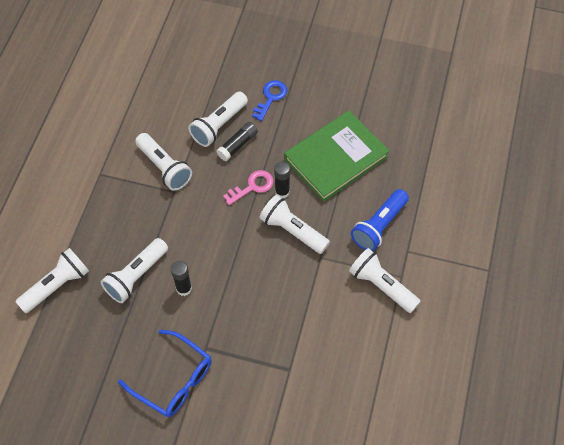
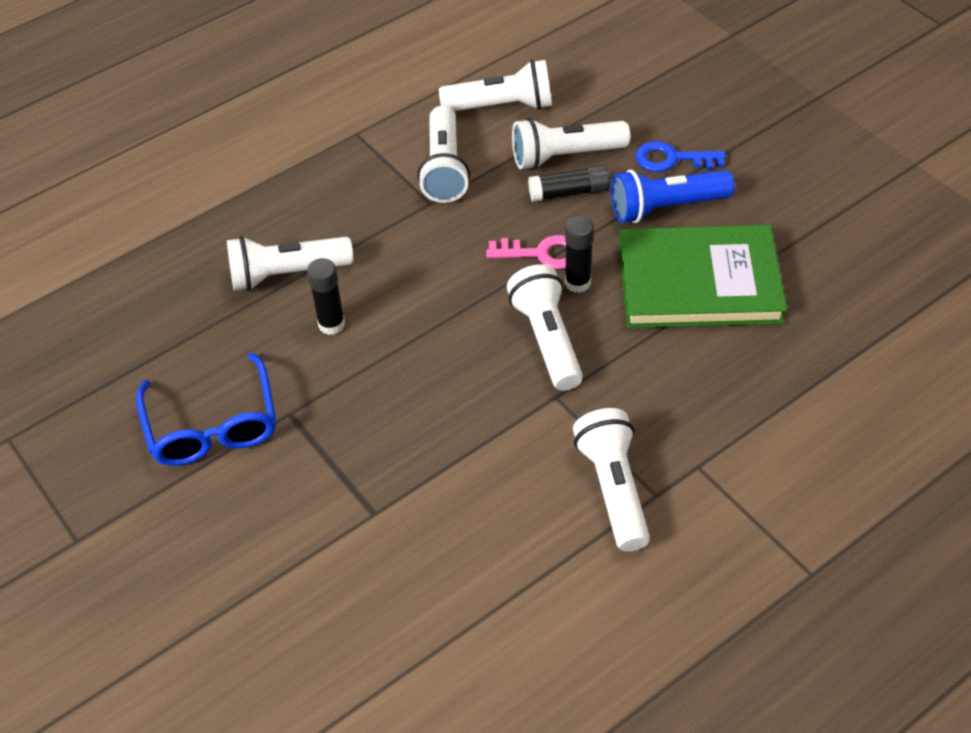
camera: 40 degrees right, 10 degrees down
white flashlight [15,248,89,313] -> white flashlight moved to [439,60,552,111]
blue key [252,80,287,121] -> blue key turned 150 degrees counterclockwise [635,141,726,172]
blue flashlight [351,189,409,251] -> blue flashlight moved to [611,169,734,223]

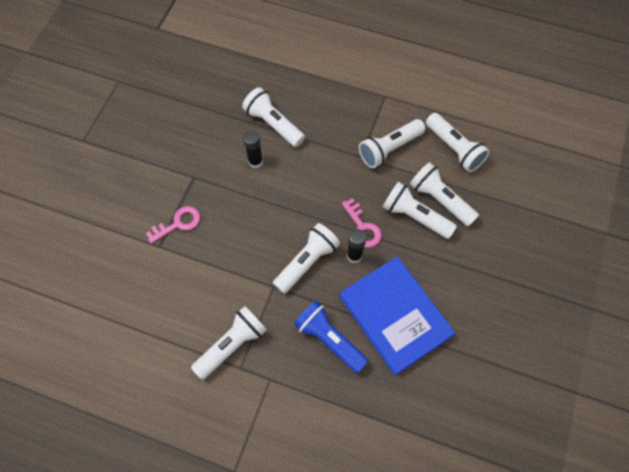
camera: 55 degrees right, 15 degrees up
blue glasses [136,353,276,466] -> none
black glue stick [528,165,610,202] -> white flashlight [383,181,457,239]
blue flashlight [611,169,734,223] -> blue flashlight moved to [294,300,368,373]
green book [619,225,787,328] -> blue book [339,257,455,376]
blue key [635,141,726,172] -> none
none -> pink key [146,206,200,244]

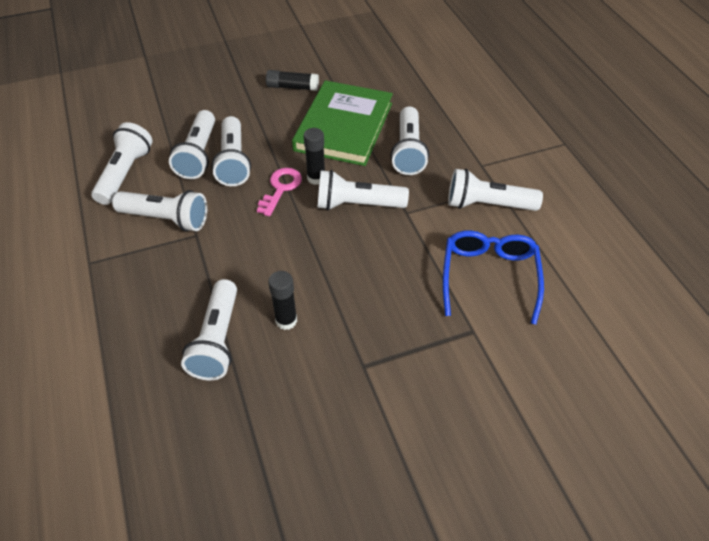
camera: 130 degrees left, 15 degrees down
pink key [146,206,200,244] -> none
blue flashlight [294,300,368,373] -> white flashlight [390,106,429,175]
blue book [339,257,455,376] -> green book [292,80,393,166]
none -> black glue stick [266,70,319,91]
none -> blue glasses [443,231,544,325]

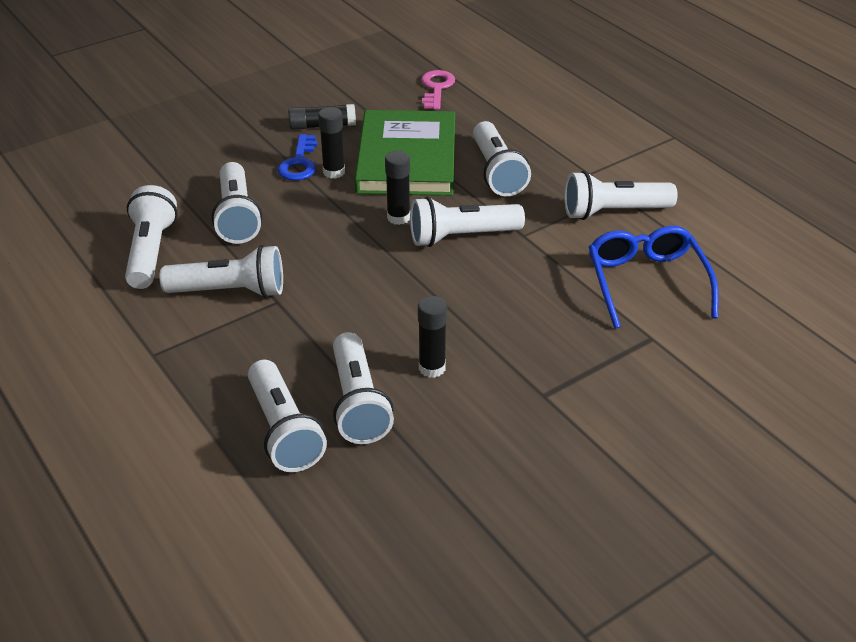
camera: 15 degrees left, 10 degrees down
white flashlight [211,116,251,186] -> white flashlight moved to [248,360,327,472]
pink key [257,168,302,216] -> pink key moved to [421,70,455,110]
none -> blue key [277,134,318,181]
none -> black glue stick [318,107,345,179]

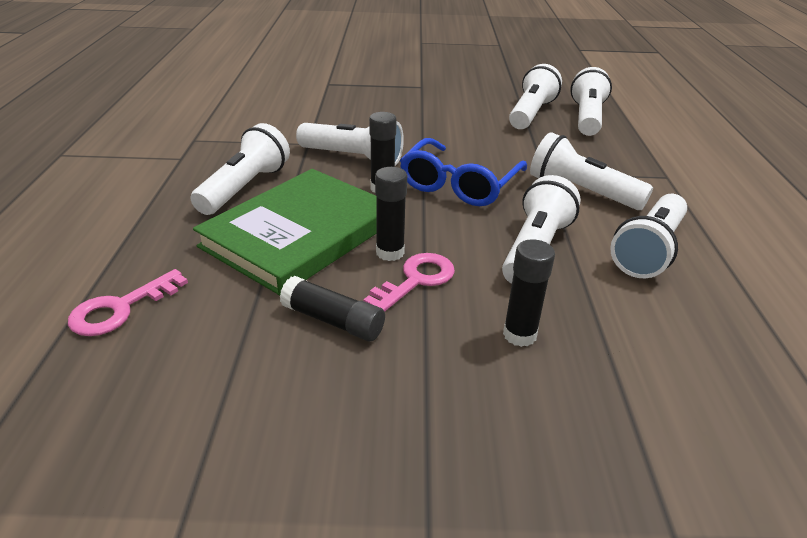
camera: 145 degrees left, 5 degrees down
blue key [277,134,318,181] -> pink key [363,253,455,311]
black glue stick [418,296,447,378] -> black glue stick moved to [503,239,555,347]
white flashlight [564,171,678,220] -> none
blue glasses [589,226,719,329] -> blue glasses moved to [400,138,527,206]

